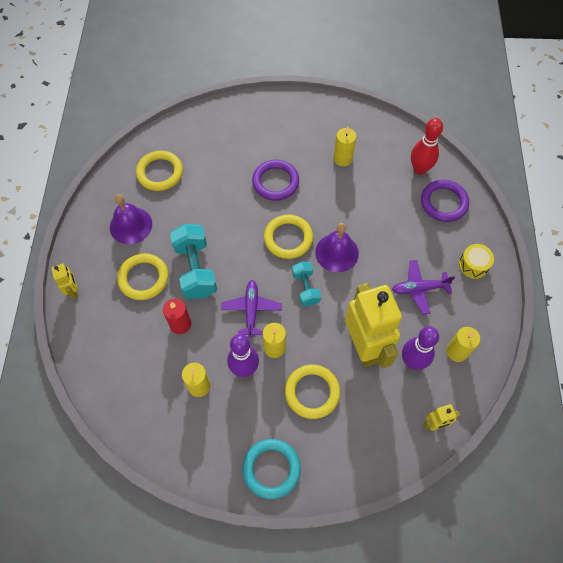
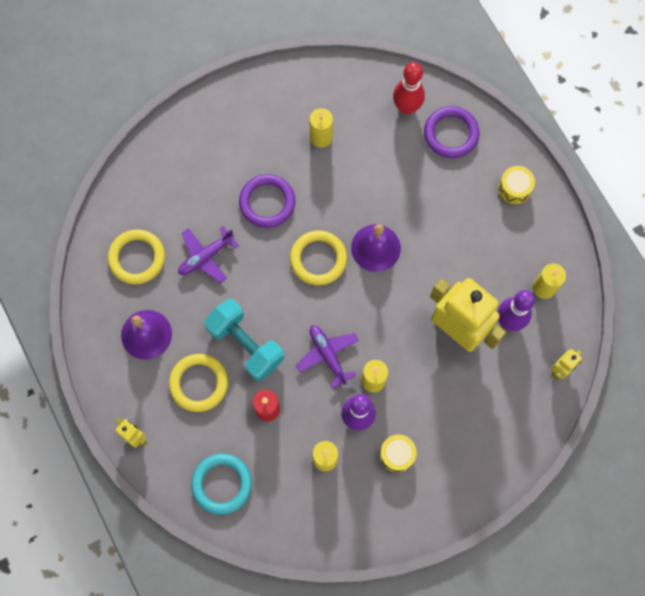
camera: 30 degrees left, 10 degrees up
turquoise ring [242,439,301,499] -> turquoise ring moved to [191,453,252,515]
yellow ring [285,364,340,419] -> none
turquoise dumbbell [292,262,321,306] -> none
purple plane [392,260,455,314] -> purple plane moved to [178,226,239,283]
none -> yellow drum [380,434,417,472]

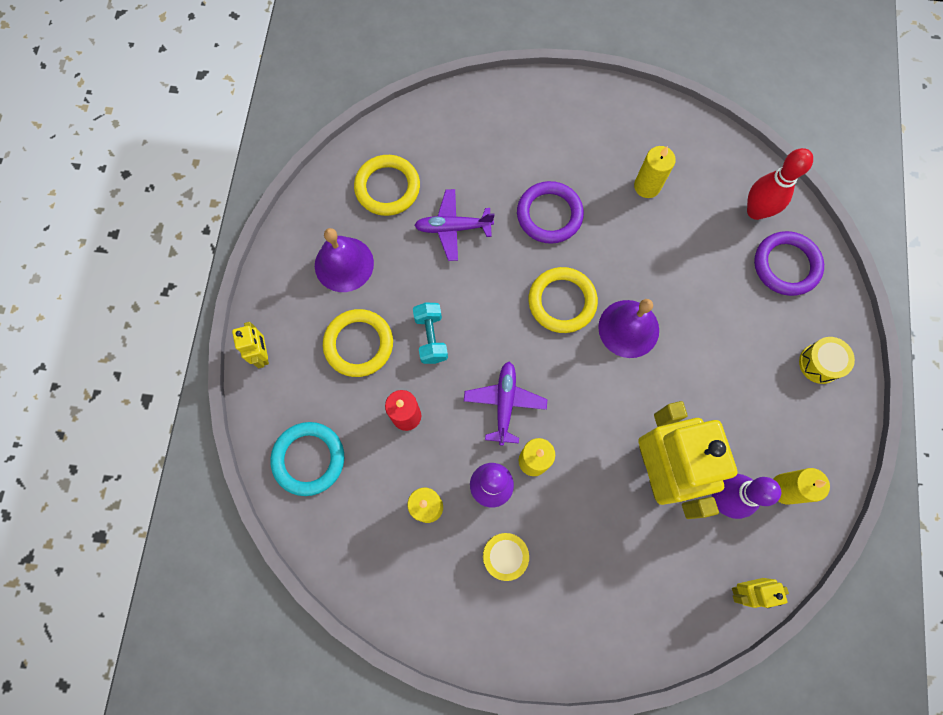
camera: 35 degrees right, 0 degrees up
turquoise dumbbell [204,299,284,381] -> turquoise dumbbell [413,302,448,364], size x0.59

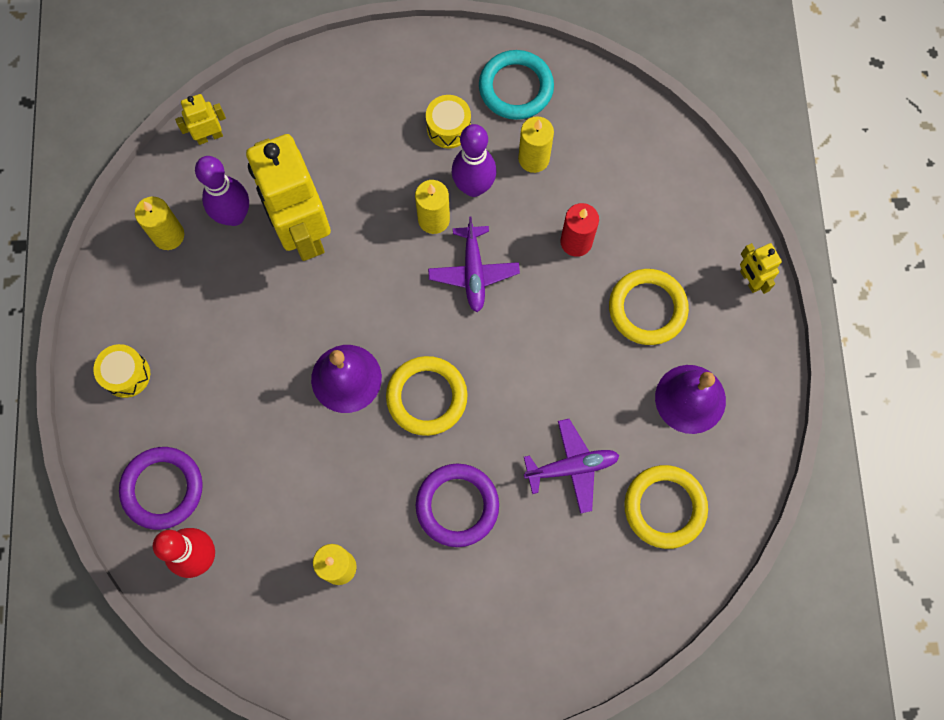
camera: 170 degrees right, 0 degrees up
turquoise ring [270,422,344,496] -> turquoise ring moved to [479,50,554,120]
turquoise dumbbell [413,302,448,364] -> none

